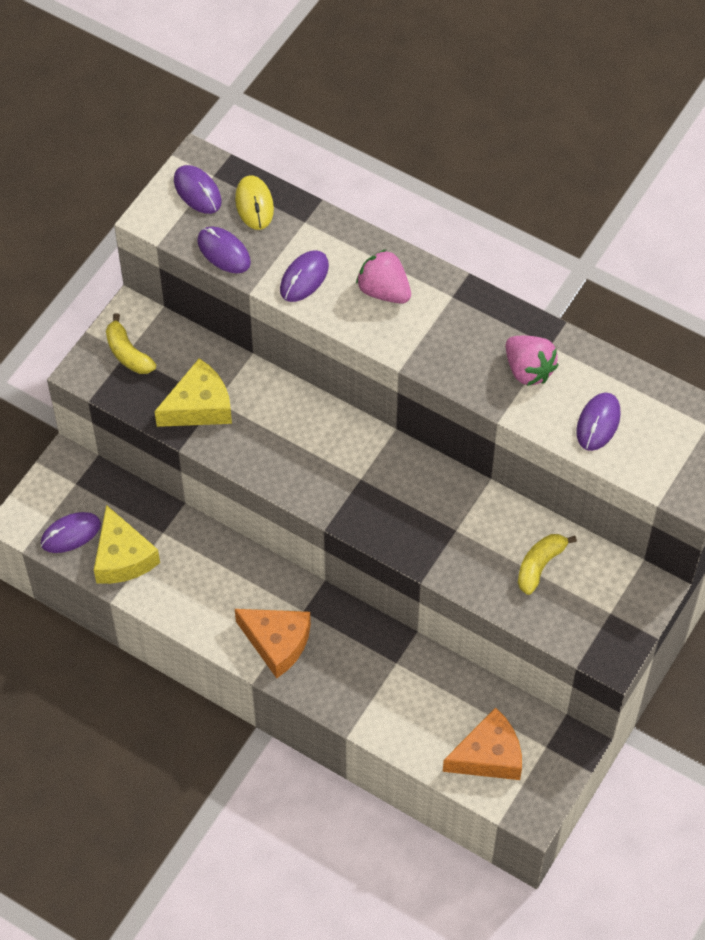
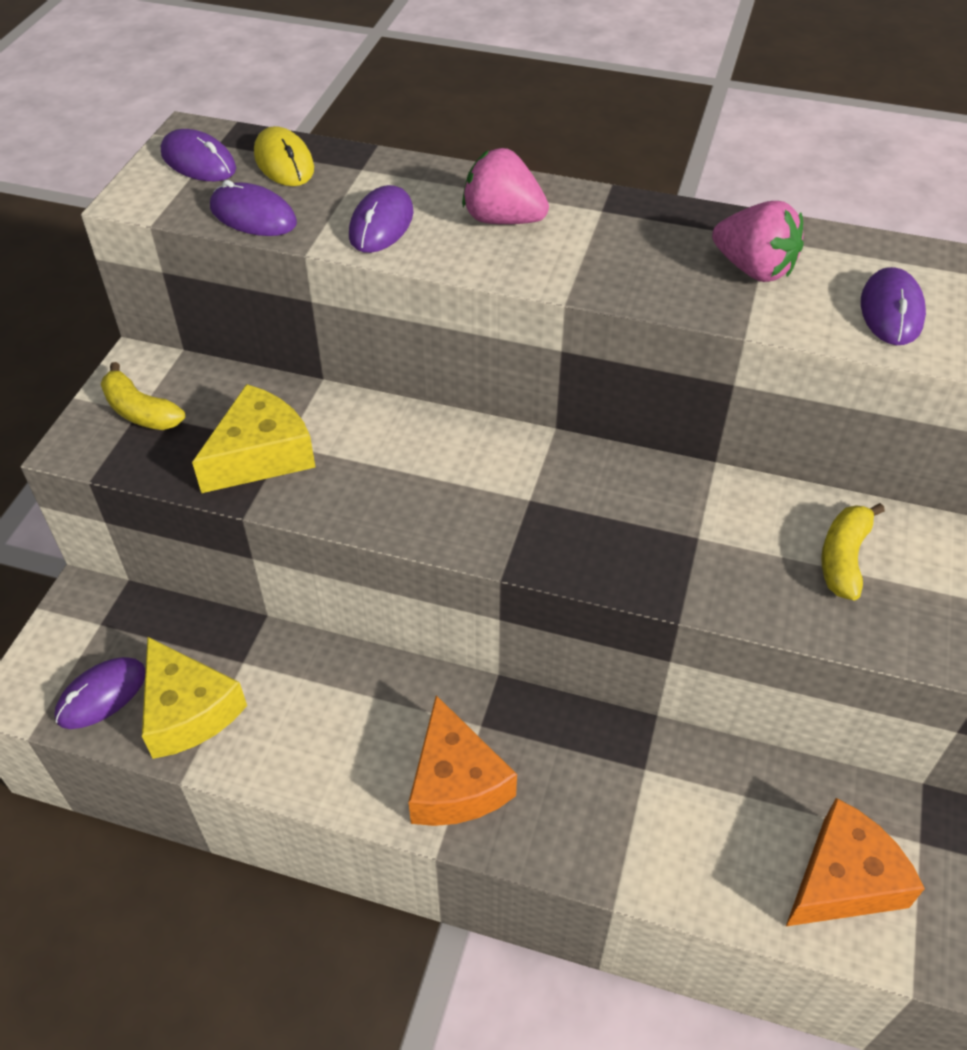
camera: 15 degrees left, 10 degrees down
orange cheese [235,609,311,678] -> orange cheese turned 60 degrees clockwise [408,695,517,826]

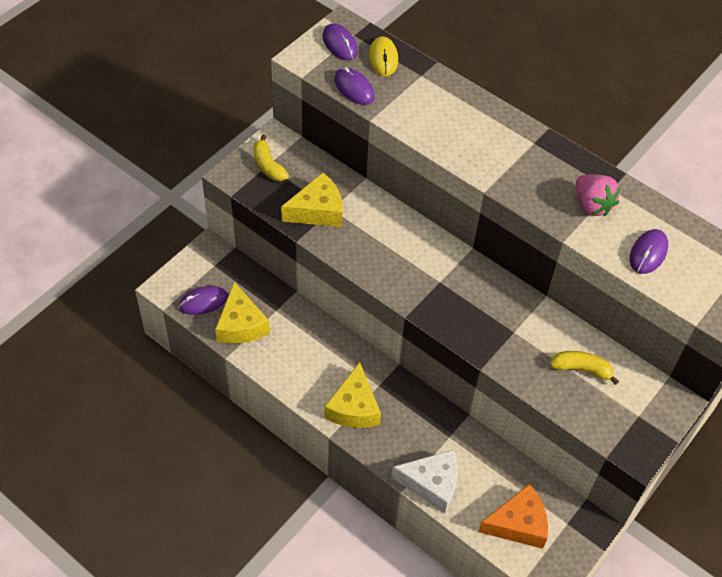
camera: 20 degrees right, 5 degrees up
purple mouse [349,185,413,253] -> none
orange cheese [408,695,517,826] -> yellow cheese [324,362,381,428]
pink strawberry [462,148,549,224] -> none
yellow banana [821,503,885,601] -> yellow banana turned 60 degrees clockwise [550,351,619,385]
none -> white cheese [391,450,458,513]

